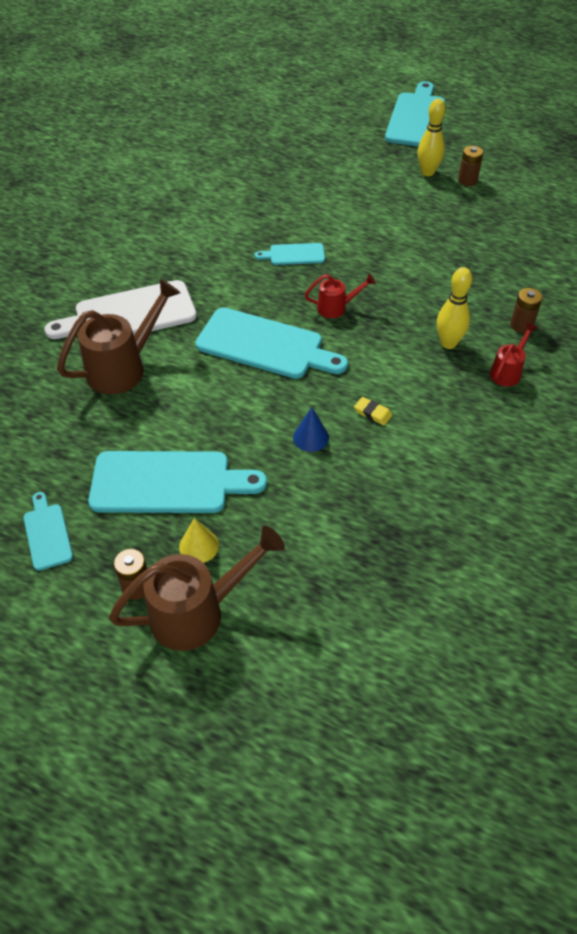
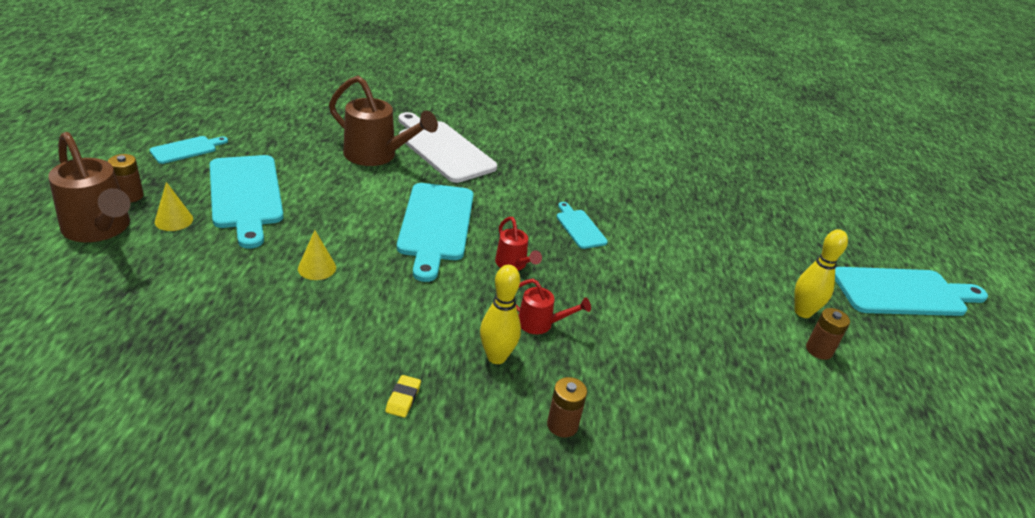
camera: 65 degrees right, 15 degrees down
blue cone [293,407,329,452] -> yellow cone [298,230,336,280]
yellow eraser [354,397,392,426] -> yellow eraser moved to [385,375,421,418]
red watering can [490,322,537,387] -> red watering can moved to [516,279,591,334]

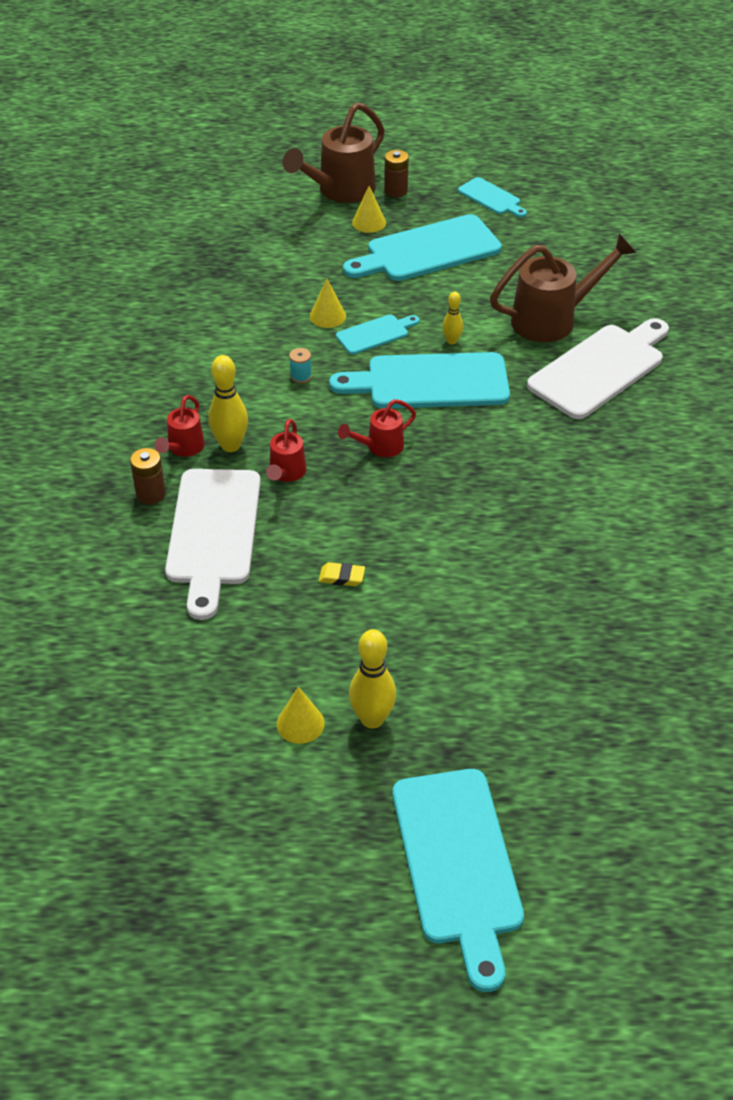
camera: 90 degrees right, 10 degrees up
brown watering can [329,76,438,166] -> brown watering can turned 135 degrees counterclockwise [490,233,637,342]
yellow eraser [385,375,421,418] -> yellow eraser moved to [319,562,365,586]
turquoise cutting board [557,202,608,249] -> turquoise cutting board moved to [336,315,419,355]
brown battery [806,308,850,360] -> yellow cone [277,687,325,744]
none -> red watering can [154,395,205,457]
none -> white cutting board [165,469,261,620]
none -> turquoise spool [289,348,312,383]
none -> yellow bowling pin [442,292,463,345]

